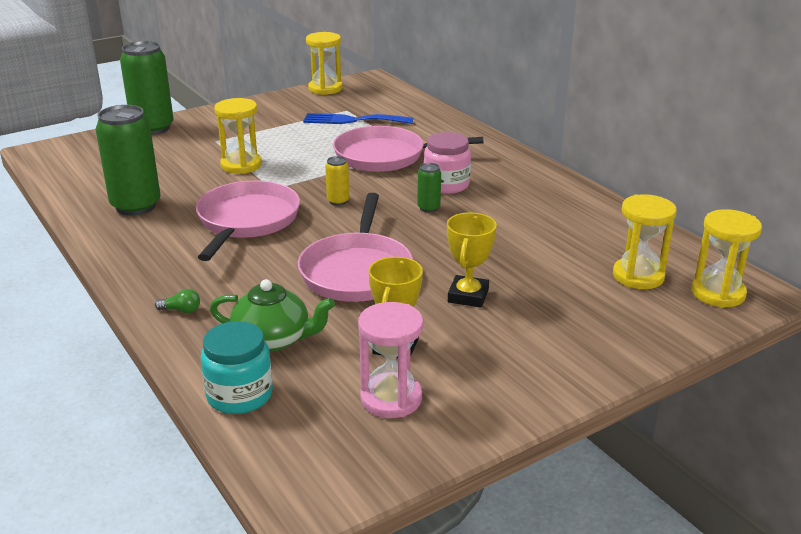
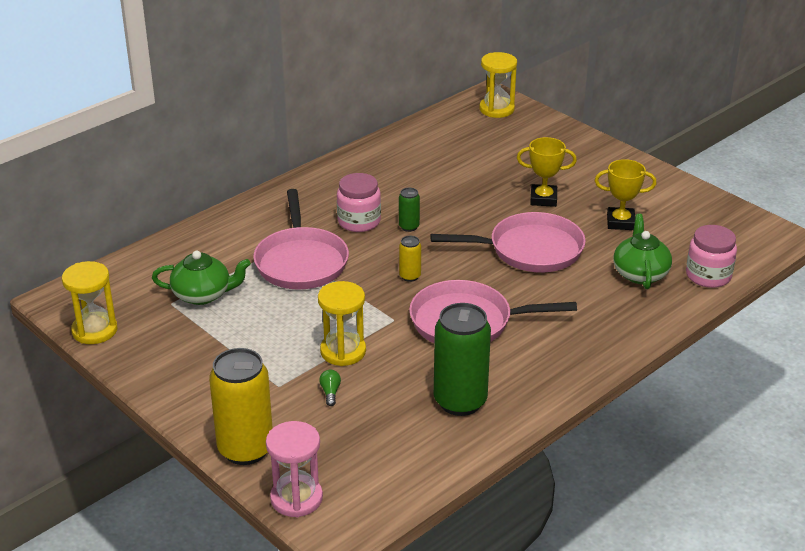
camera: 100 degrees left, 5 degrees up
green can [120,41,174,135] -> yellow can [209,348,273,465]
green light bulb [155,289,200,313] -> green light bulb moved to [319,370,341,406]
turquoise jar [201,321,273,414] -> pink jar [686,225,737,288]
blue fork [303,113,413,124] -> green teapot [152,251,251,305]
pink hourglass [358,302,423,418] -> pink hourglass moved to [266,421,323,517]
yellow hourglass [613,194,677,289] -> none

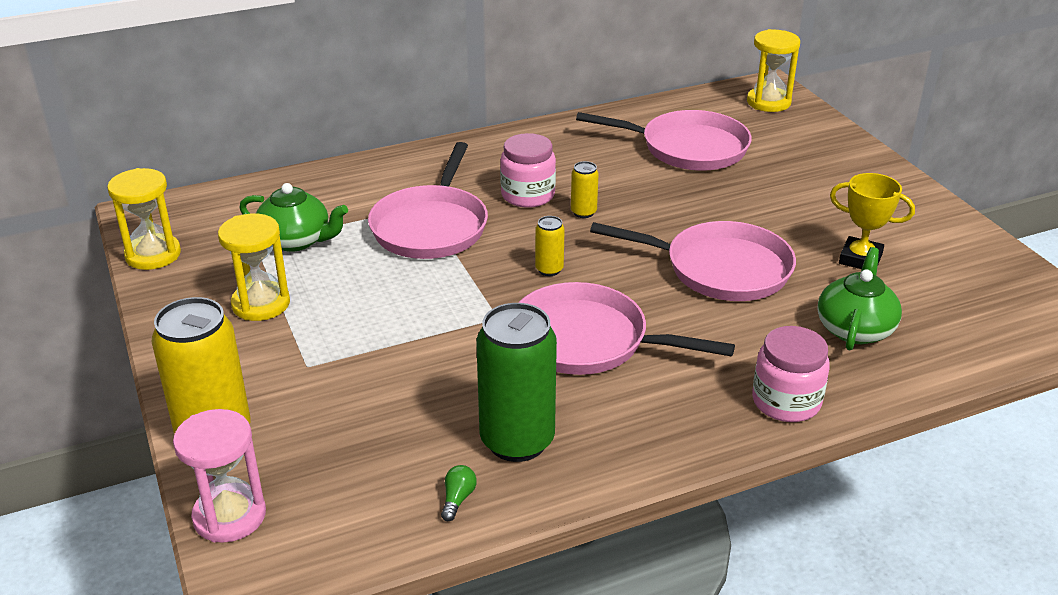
camera: 20 degrees right, 0 degrees up
yellow hourglass [318,281,366,366] -> yellow hourglass moved to [218,214,290,321]
green light bulb [319,370,341,406] -> green light bulb moved to [441,465,477,521]
green can [399,188,420,232] -> yellow can [571,161,599,218]
yellow trophy [517,137,577,207] -> none
pink jar [686,225,737,288] -> pink jar moved to [752,326,830,422]
none -> pink pan [576,110,752,171]

